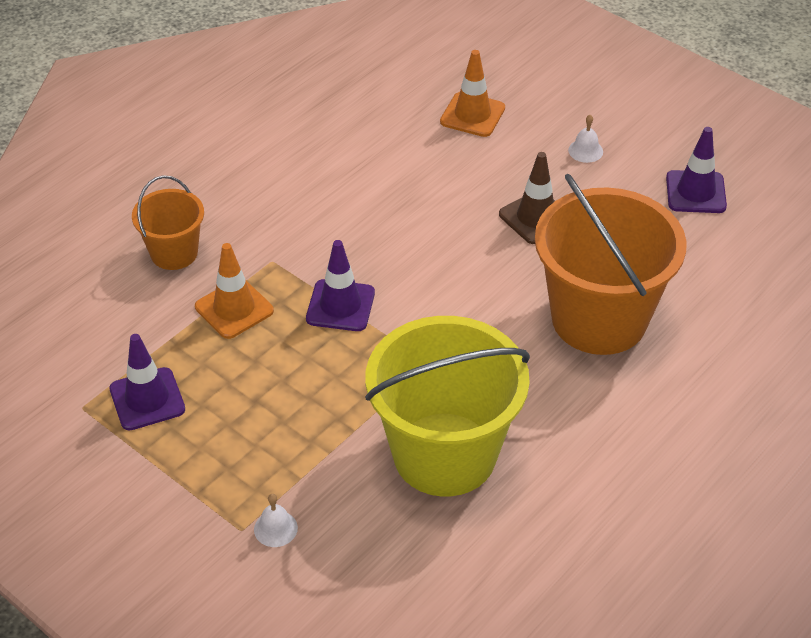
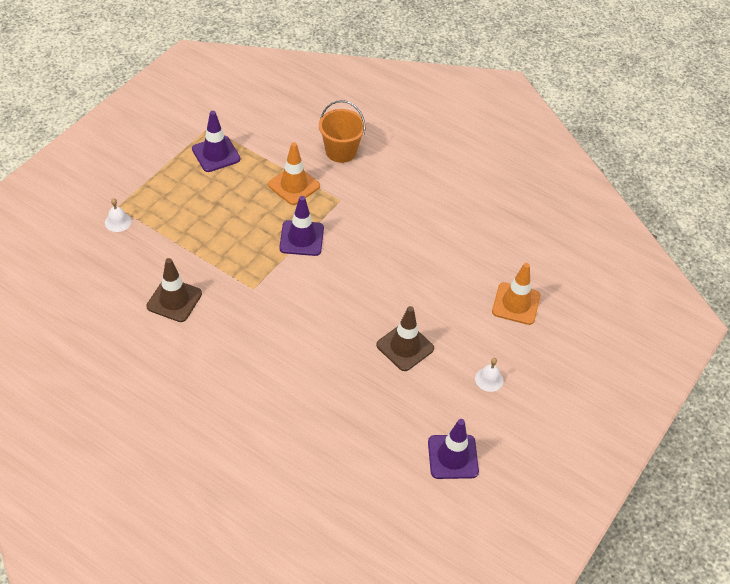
camera: 80 degrees right, 5 degrees up
yellow bucket [365,316,530,496] -> brown traffic cone [146,258,202,322]
orange bucket [535,174,686,355] -> none

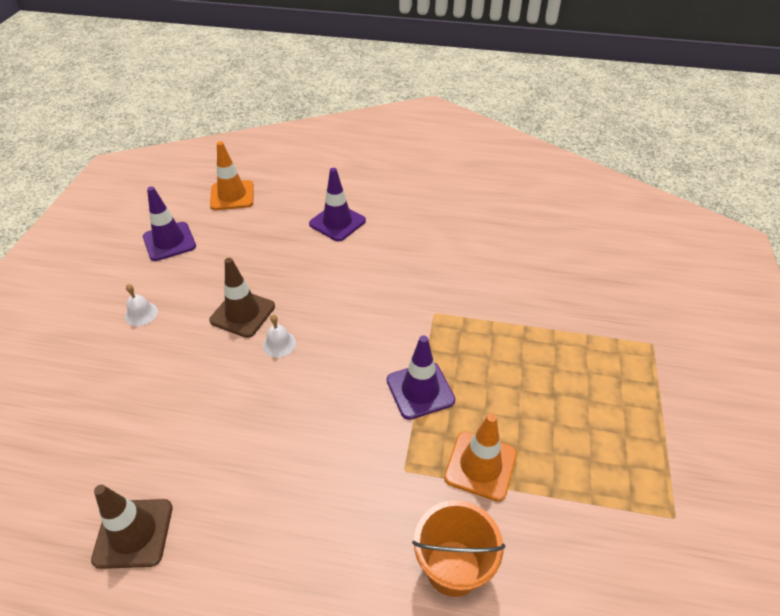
camera: 160 degrees right, 5 degrees down
white bell [105,198,131,232] -> white bell moved to [263,314,296,357]
brown traffic cone [146,258,202,322] -> brown traffic cone moved to [91,485,172,569]
purple traffic cone [192,111,240,172] -> purple traffic cone moved to [309,168,366,241]
orange traffic cone [492,263,540,325] -> orange traffic cone moved to [210,142,254,210]

